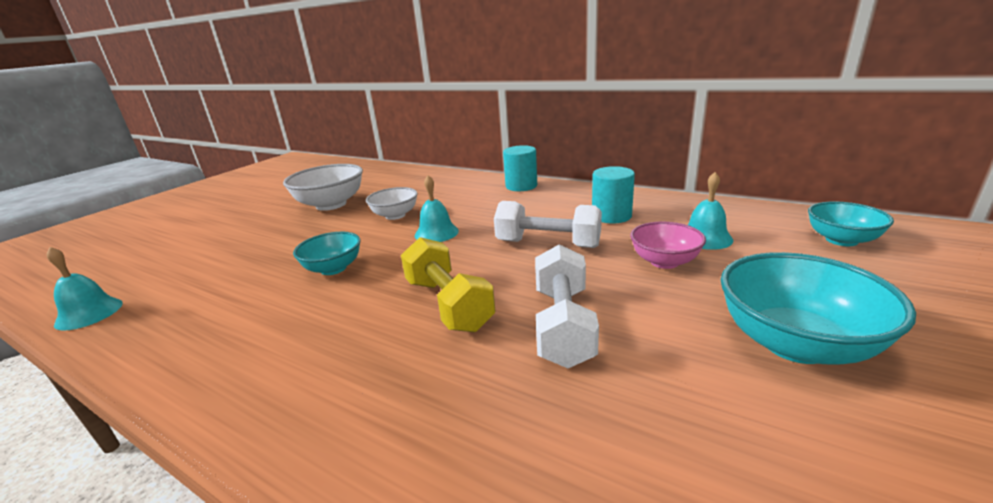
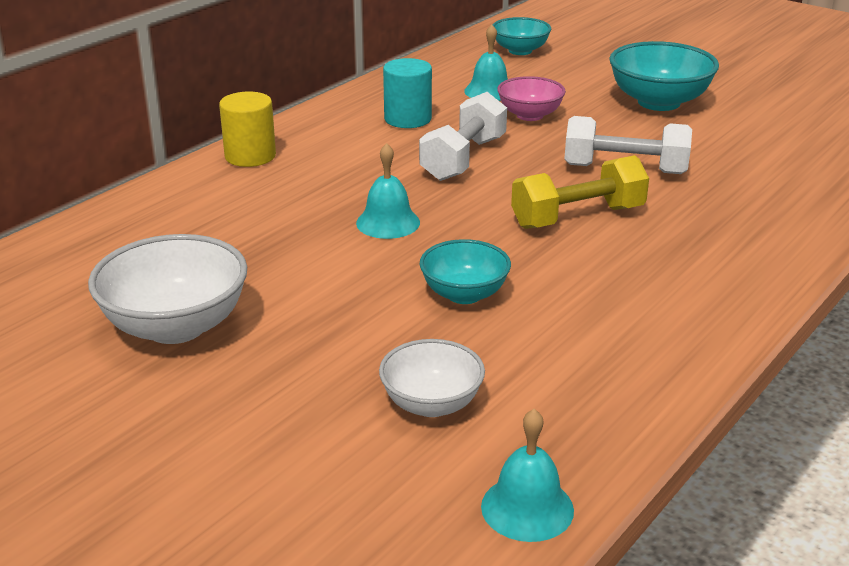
camera: 85 degrees left, 5 degrees up
white bowl [366,187,418,220] -> white bowl moved to [379,339,485,417]
turquoise cylinder [503,145,537,191] -> yellow cylinder [219,92,276,167]

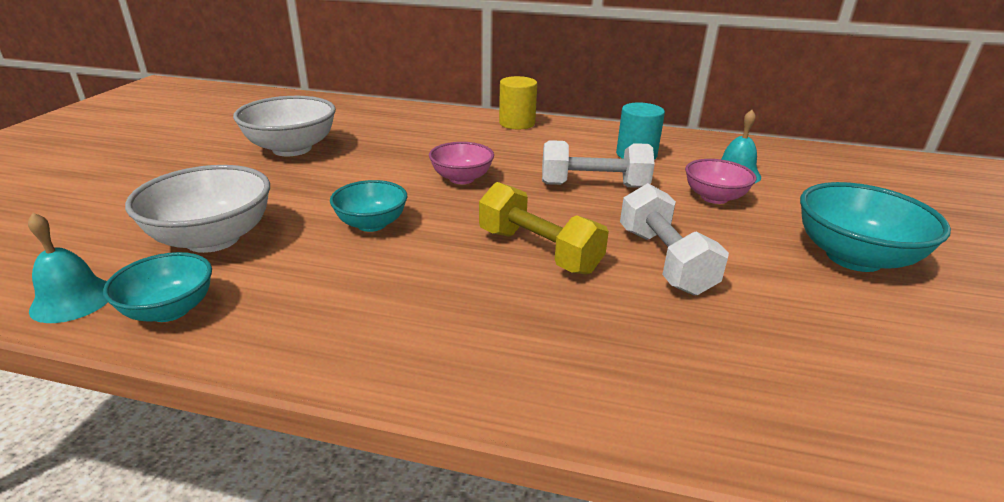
camera: 65 degrees right, 0 degrees up
turquoise bell [356,143,420,239] -> pink bowl [429,142,494,184]
white bowl [379,339,485,417] -> white bowl [125,165,270,253], size x1.61
turquoise bowl [493,17,551,55] -> turquoise bowl moved to [103,252,212,322]

